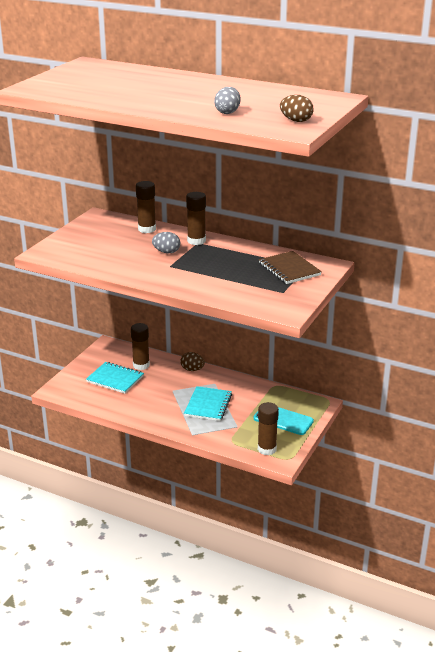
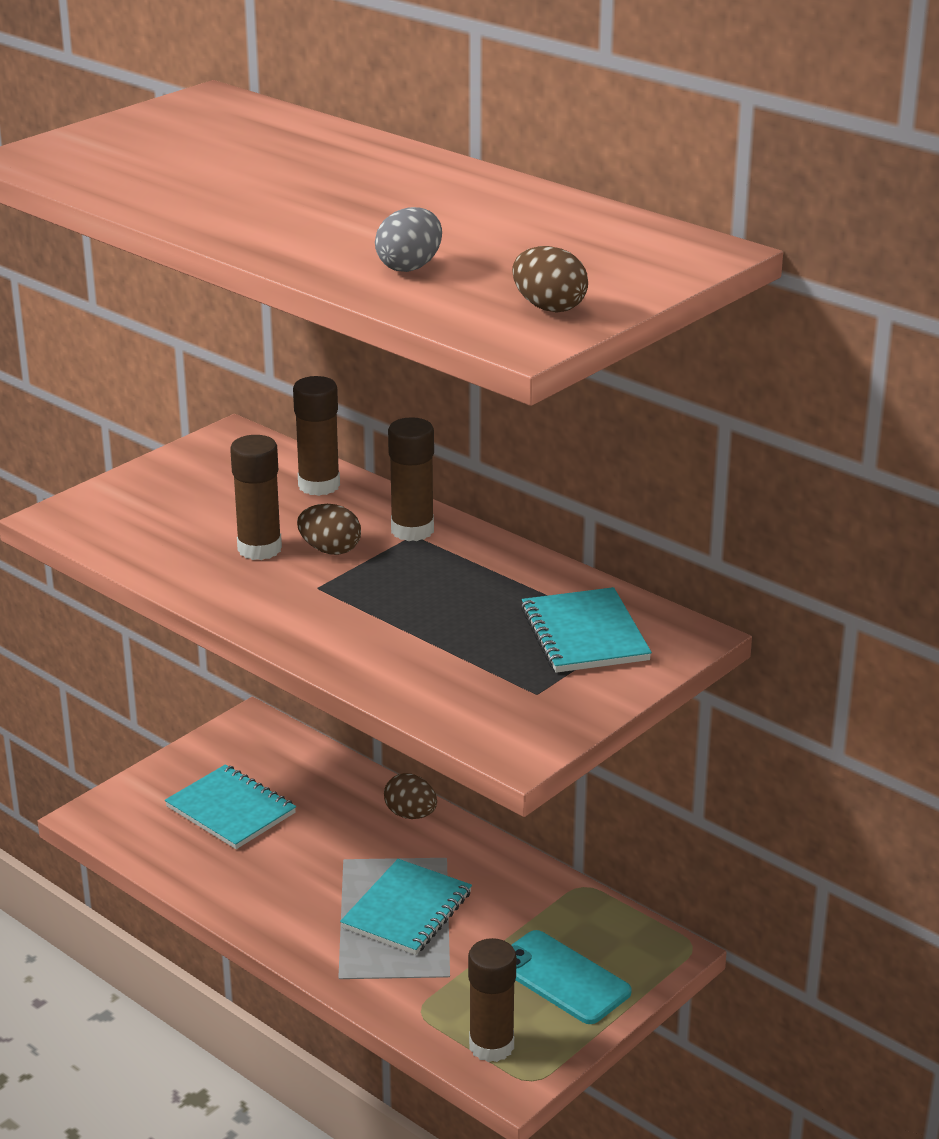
camera: 15 degrees right, 0 degrees up
brown glue stick [131,323,150,370] -> brown glue stick moved to [230,435,282,560]
grey egg [152,232,180,253] -> brown egg [297,504,361,555]
brown notebook [259,251,322,284] -> turquoise notebook [521,587,652,673]

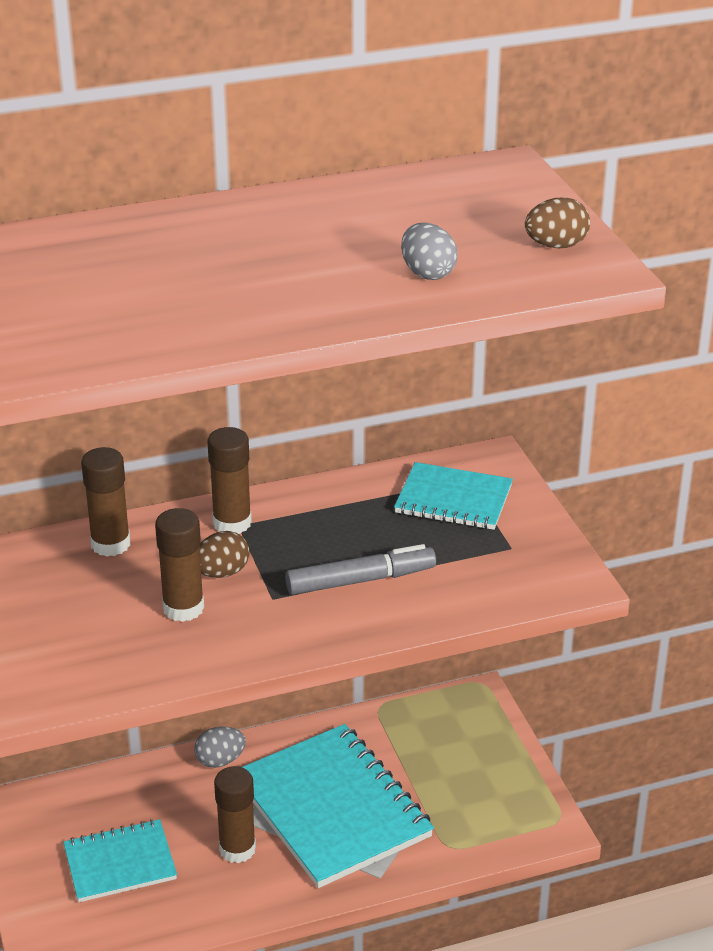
camera: 60 degrees left, 5 degrees up
turquoise notebook [340,859,472,955] -> turquoise notebook [242,724,434,888], size x1.77
brown egg [384,773,437,819] -> grey egg [194,727,246,768]
brown glue stick [468,938,516,1062] -> brown glue stick moved to [214,766,256,863]
turquoise phone [511,930,632,1024] -> none
none -> grey marker [285,544,436,595]

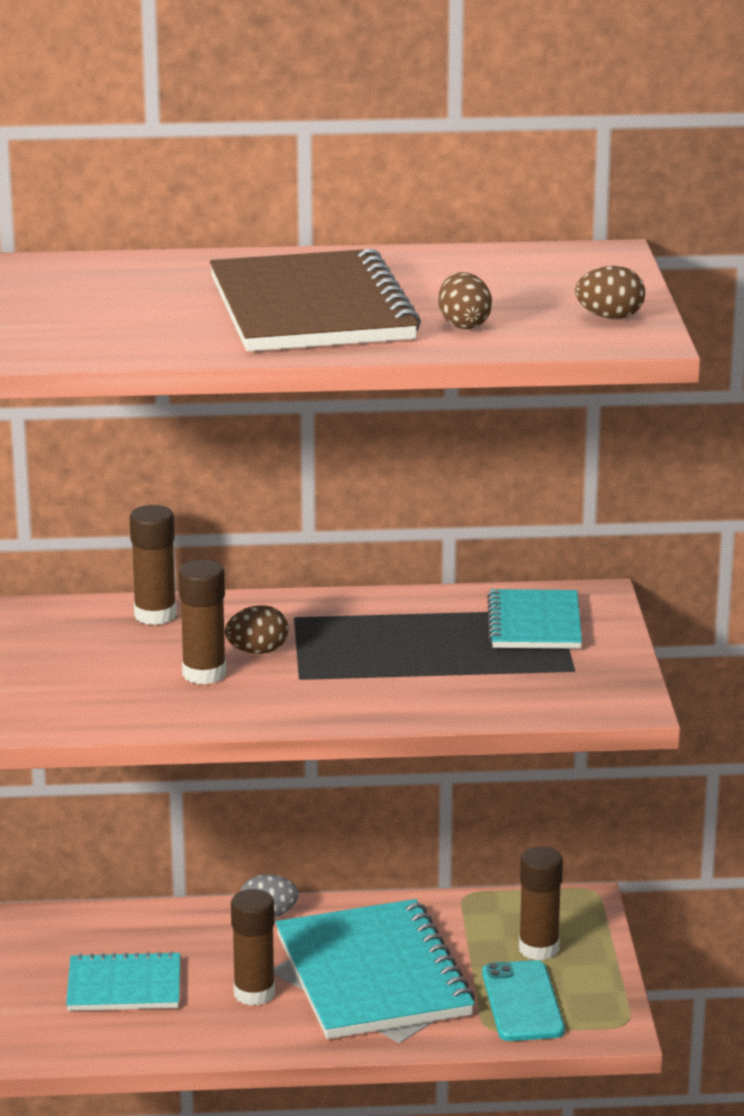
camera: 15 degrees right, 10 degrees down
brown glue stick [207,427,252,534] -> brown glue stick moved to [519,847,563,960]
grey marker [285,544,436,595] -> none
turquoise notebook [394,462,513,530] -> turquoise notebook turned 60 degrees clockwise [487,589,582,649]
grey egg [401,223,458,280] -> brown egg [438,272,492,329]
none -> brown notebook [210,249,421,351]
none -> turquoise phone [482,960,565,1041]

